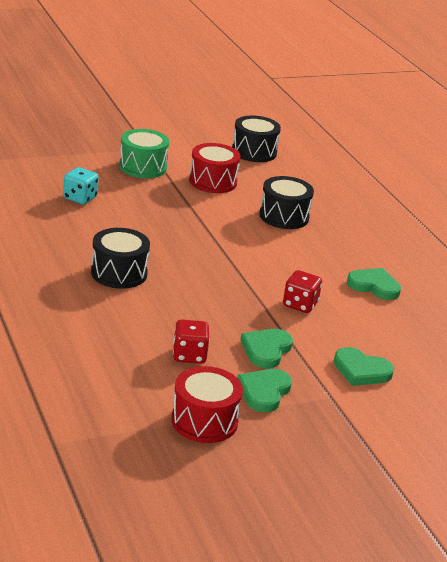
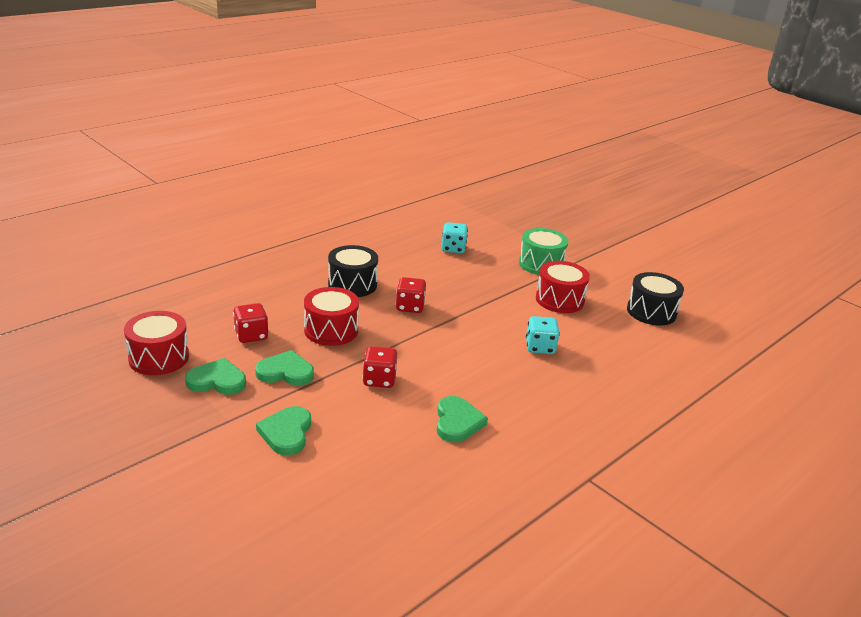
camera: 70 degrees right, 0 degrees up
black drum [259,176,314,229] -> turquoise dice [526,316,560,354]
none -> red drum [304,287,359,346]
none -> red dice [395,277,426,313]

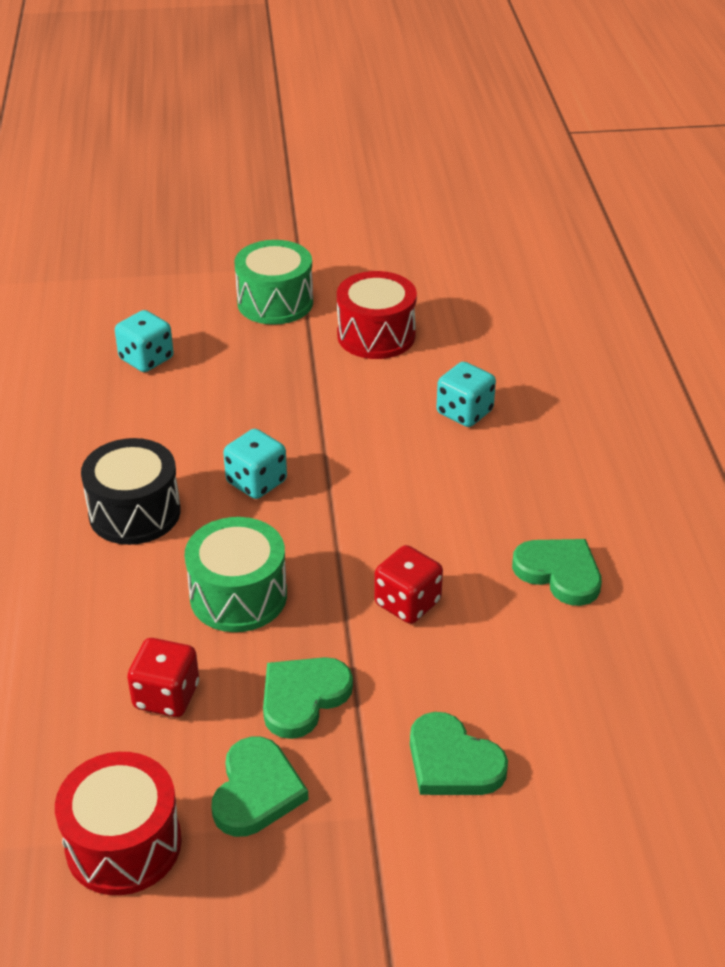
camera: 50 degrees left, 10 degrees up
green heart [185,358,246,395] -> green heart turned 150 degrees clockwise [211,737,308,837]
red drum [304,287,359,346] -> green drum [185,517,287,632]
red dice [395,277,426,313] -> turquoise dice [223,429,287,499]
black drum [627,272,684,325] -> none

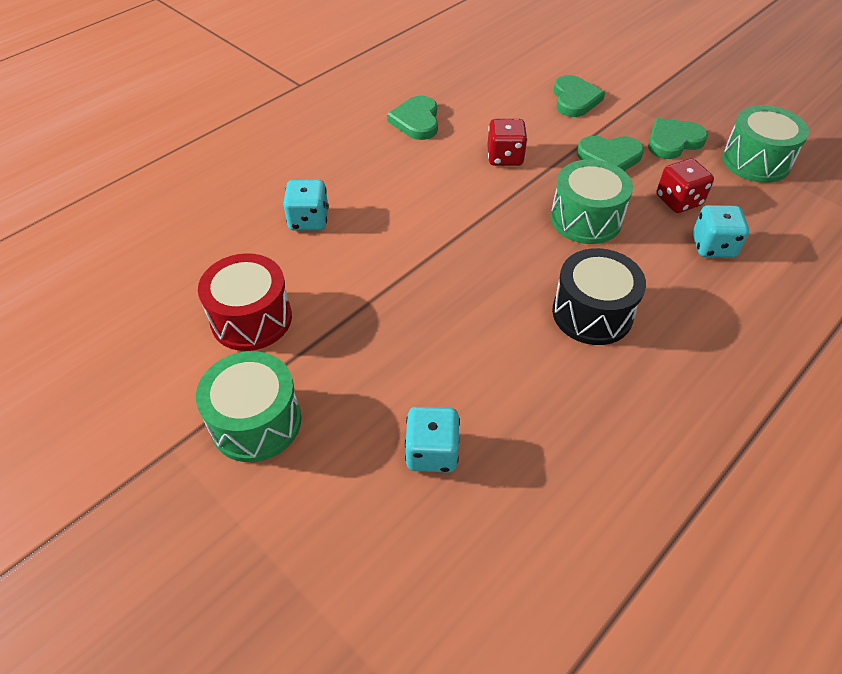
camera: 130 degrees left, 10 degrees up
red drum [55,752,182,895] -> green drum [722,105,809,183]
turquoise dice [223,429,287,499] -> turquoise dice moved to [693,205,749,258]

